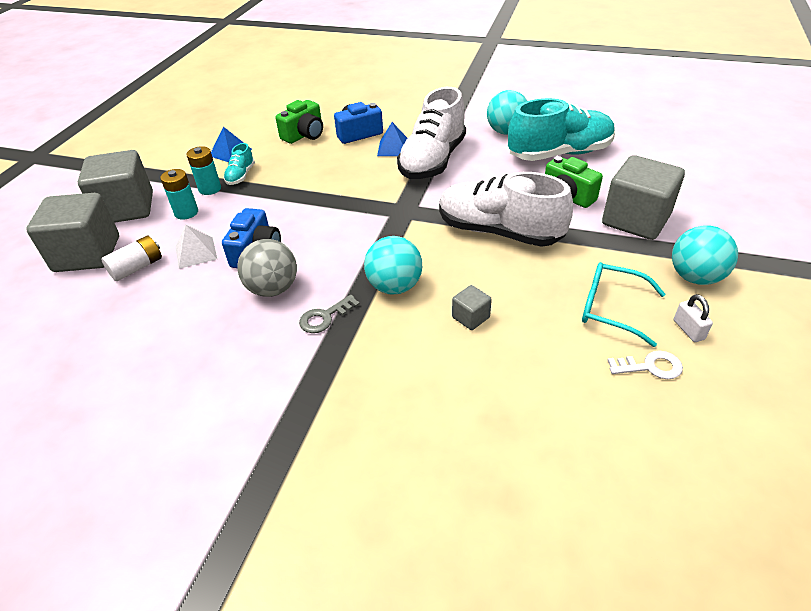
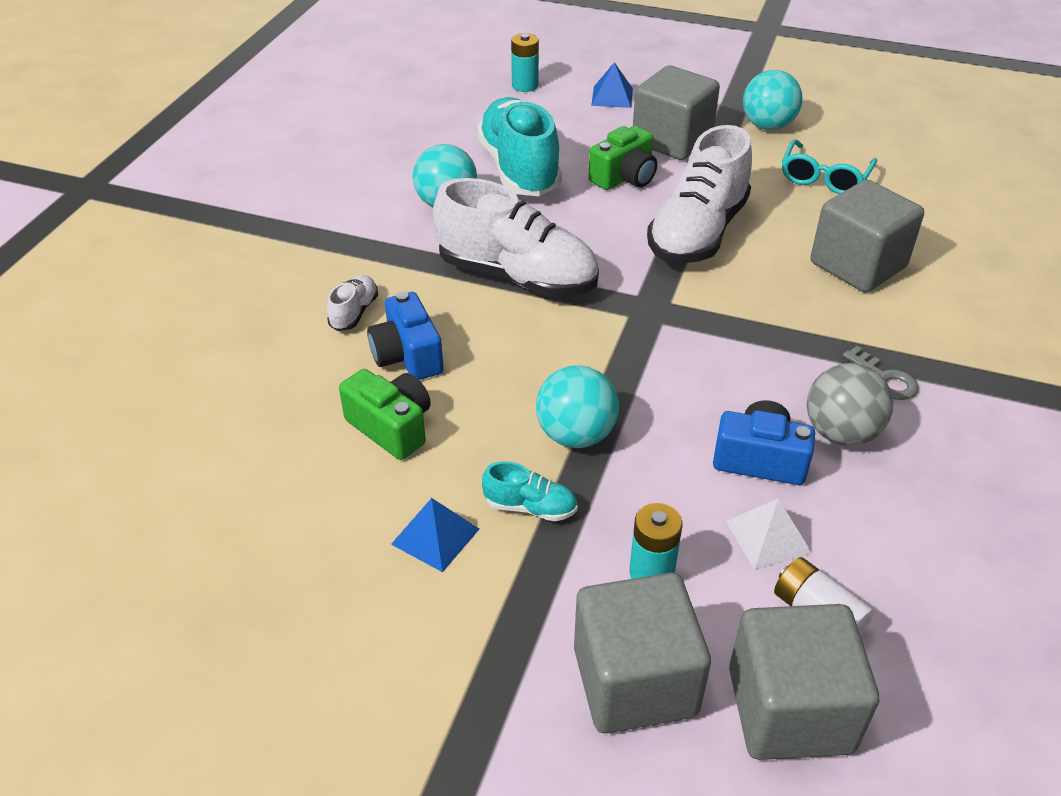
camera: 90 degrees left, 0 degrees up
turquoise battery [186,146,221,195] -> turquoise battery moved to [511,33,539,92]
turquoise ball [364,236,422,294] -> turquoise ball moved to [536,365,619,448]
blue pyramid [377,122,407,156] -> blue pyramid moved to [591,62,633,108]
grey cube [452,285,492,330] -> grey cube [811,180,924,293], size x2.25
white key [607,350,683,379] -> none
white padlock [674,294,713,342] -> none
none -> white shoe [327,275,378,331]

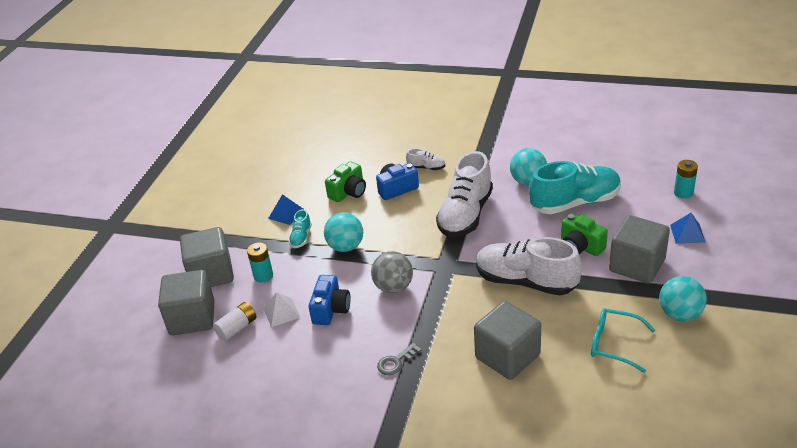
camera: 90 degrees right, 5 degrees down
grey ball [807,363,893,446] -> grey ball moved to [371,251,413,293]

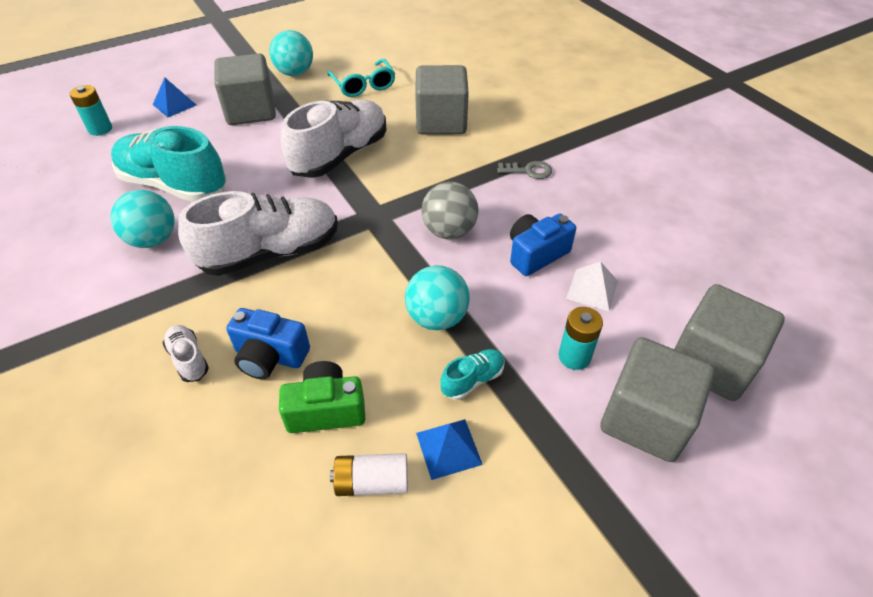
camera: 140 degrees left, 10 degrees up
white battery [213,302,257,341] -> white battery moved to [330,453,408,496]
white shoe [476,237,582,295] -> white shoe turned 120 degrees counterclockwise [281,100,387,178]
green camera [561,213,608,256] -> none

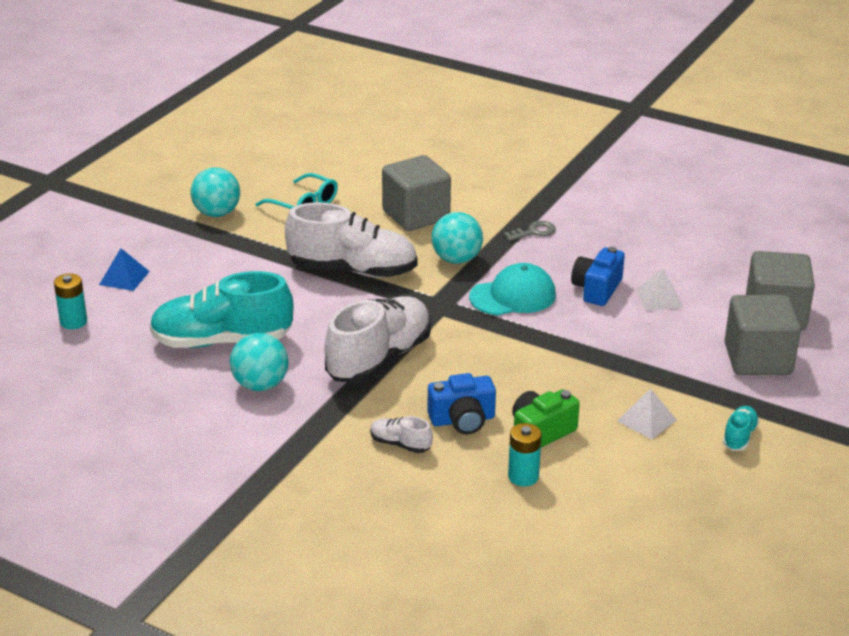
camera: 30 degrees left, 15 degrees down
grey cube [215,53,276,125] -> none
white shoe [281,100,387,178] -> white shoe turned 90 degrees clockwise [285,202,418,277]
white battery [330,453,408,496] -> none
turquoise ball [405,265,470,330] -> turquoise ball moved to [431,212,483,264]
blue pyramid [416,419,483,480] -> white pyramid [618,388,677,439]
grey ball [421,182,478,239] -> turquoise cap [469,263,556,315]
turquoise shoe [440,349,505,400] -> turquoise shoe moved to [723,406,759,451]
turquoise battery [558,307,603,370] -> turquoise battery moved to [508,423,542,486]

